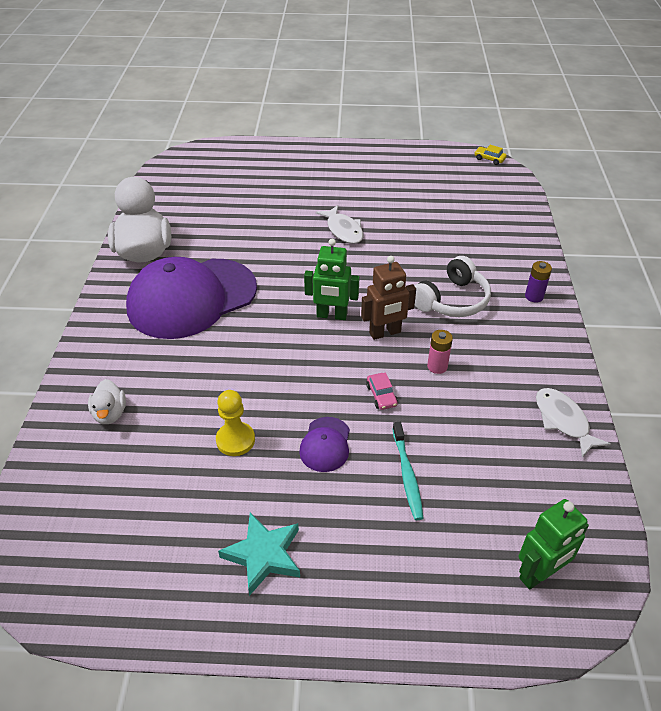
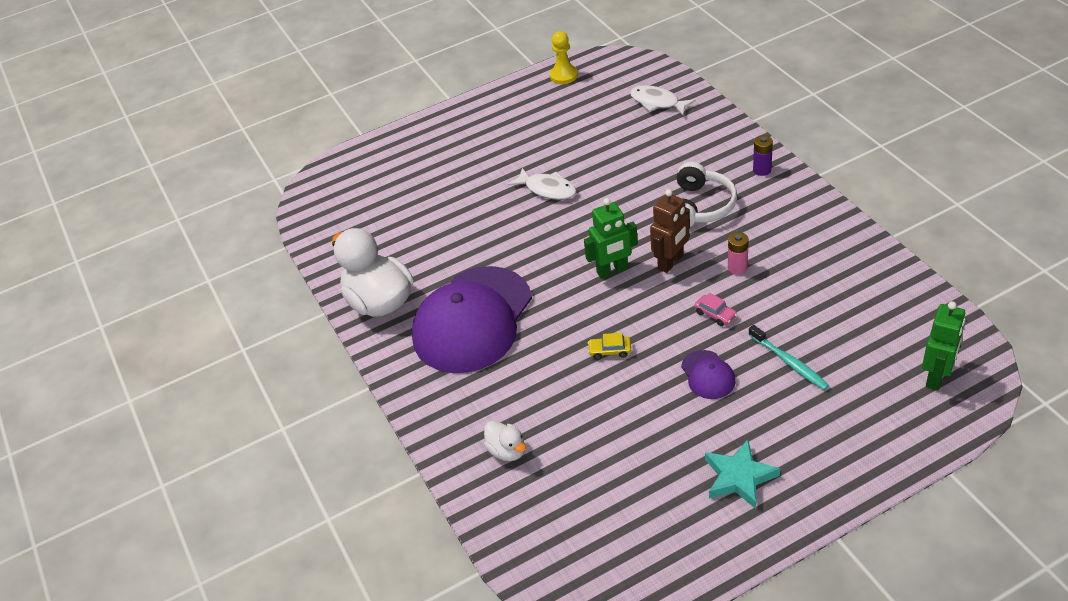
camera: 25 degrees left, 0 degrees up
yellow pawn [216,390,255,456] -> yellow pawn moved to [550,31,578,84]
yellow car [474,145,507,165] -> yellow car moved to [588,333,631,359]
white fish [536,388,611,458] -> white fish moved to [630,85,696,115]

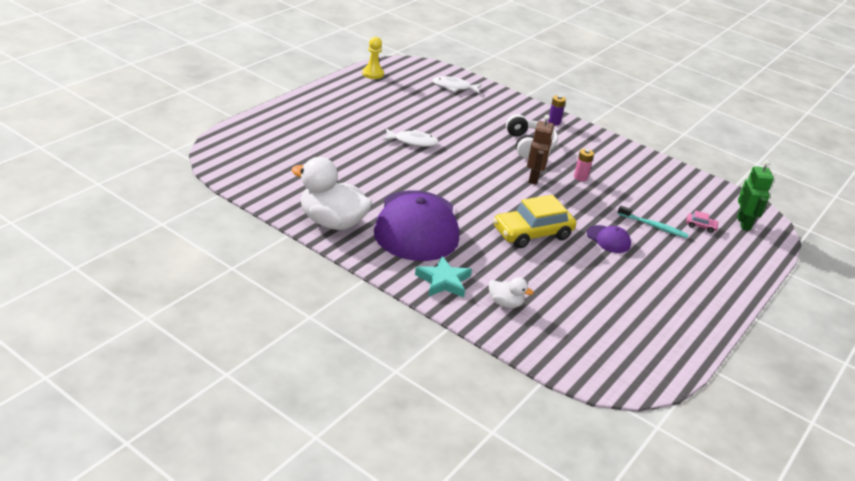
camera: 35 degrees left, 10 degrees down
green robot [584,198,638,279] -> none
yellow car [588,333,631,359] -> yellow car [493,195,576,248], size x2.46
pink car [694,293,737,326] -> pink car moved to [686,210,719,233]
turquoise star [705,440,780,509] -> turquoise star moved to [415,256,472,298]

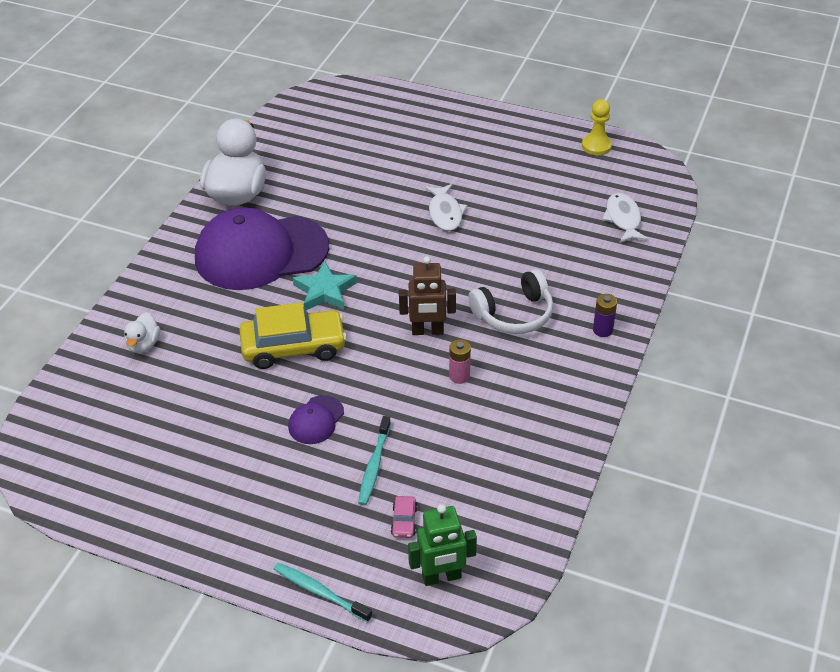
camera: 80 degrees right, 10 degrees up
turquoise star [415,256,472,298] -> turquoise star moved to [293,261,357,310]
yellow car [493,195,576,248] -> yellow car turned 120 degrees clockwise [239,303,347,369]
none -> turquoise toothbrush [274,562,372,622]

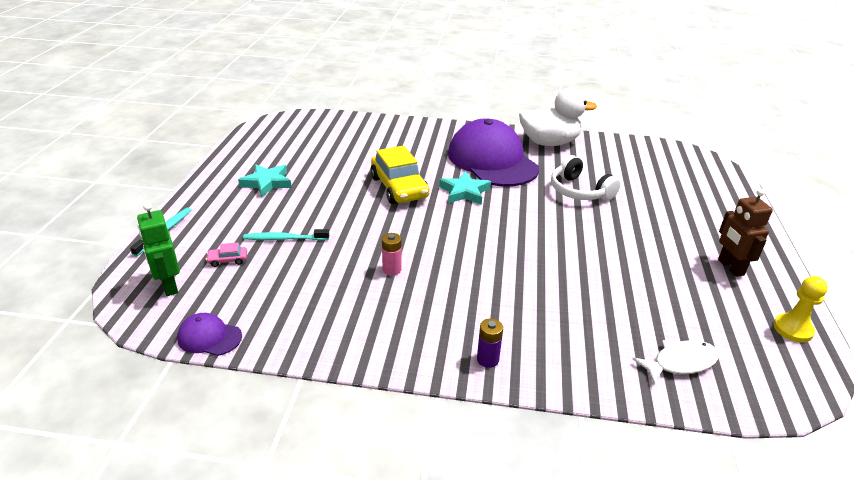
camera: 75 degrees right, 10 degrees down
white duck [124,312,160,353] -> none
purple cap [288,395,344,444] -> purple cap moved to [177,313,242,356]
brown robot [399,256,456,335] -> brown robot moved to [718,189,773,277]
white fish [425,184,467,231] -> none
white headphones [468,269,553,334] -> white headphones moved to [551,155,621,201]
none -> turquoise star [238,164,292,197]

